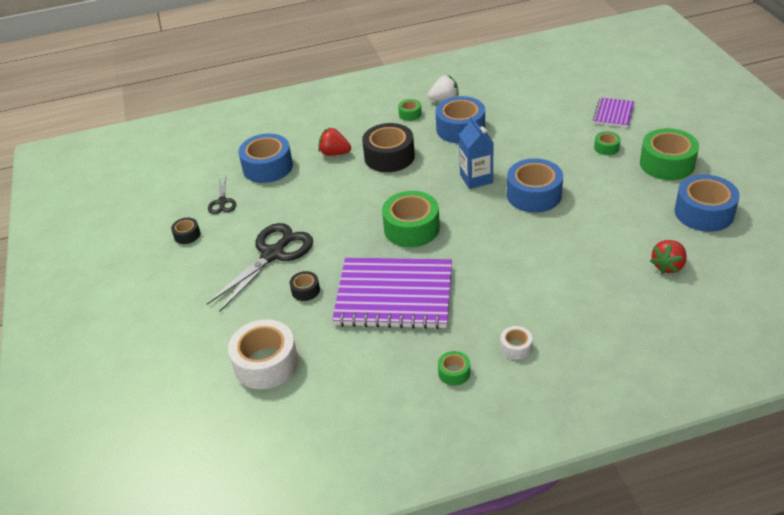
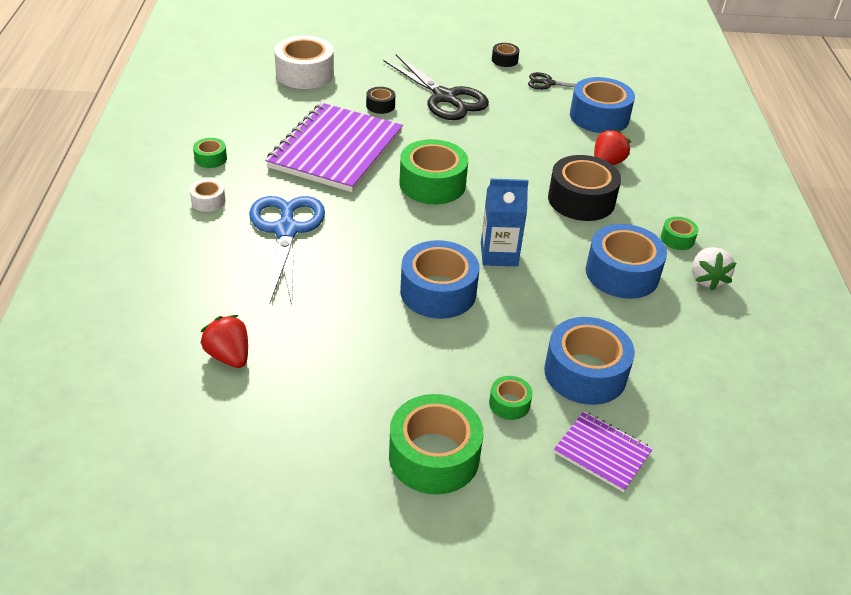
camera: 100 degrees right, 0 degrees up
blue tape [674,175,740,232] -> blue tape moved to [544,317,635,405]
none -> blue scissors [249,196,325,304]

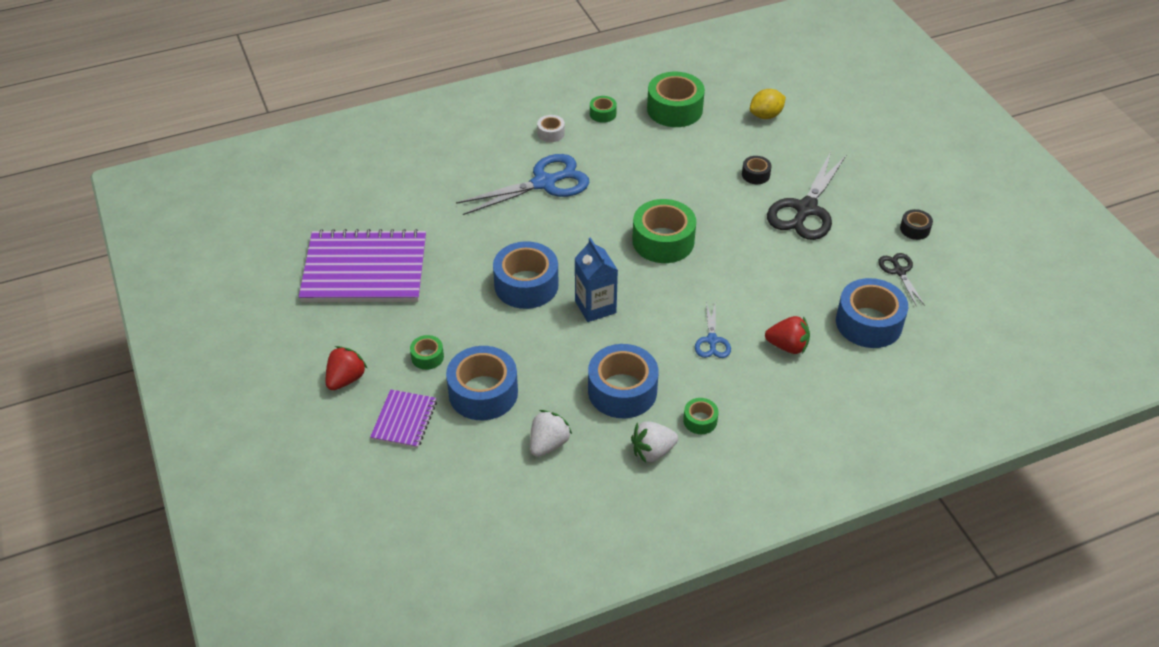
camera: 70 degrees right, 5 degrees up
red strawberry [200,315,248,368] -> red strawberry moved to [326,346,368,391]
purple notebook [265,103,403,192] -> purple notebook moved to [299,229,426,302]
white tape [275,36,334,89] -> yellow lemon [750,89,786,119]
green tape [389,394,484,495] -> green tape moved to [647,72,705,127]
black tape [548,155,621,221] -> blue scissors [695,302,731,358]
none -> white strawberry [530,410,572,457]

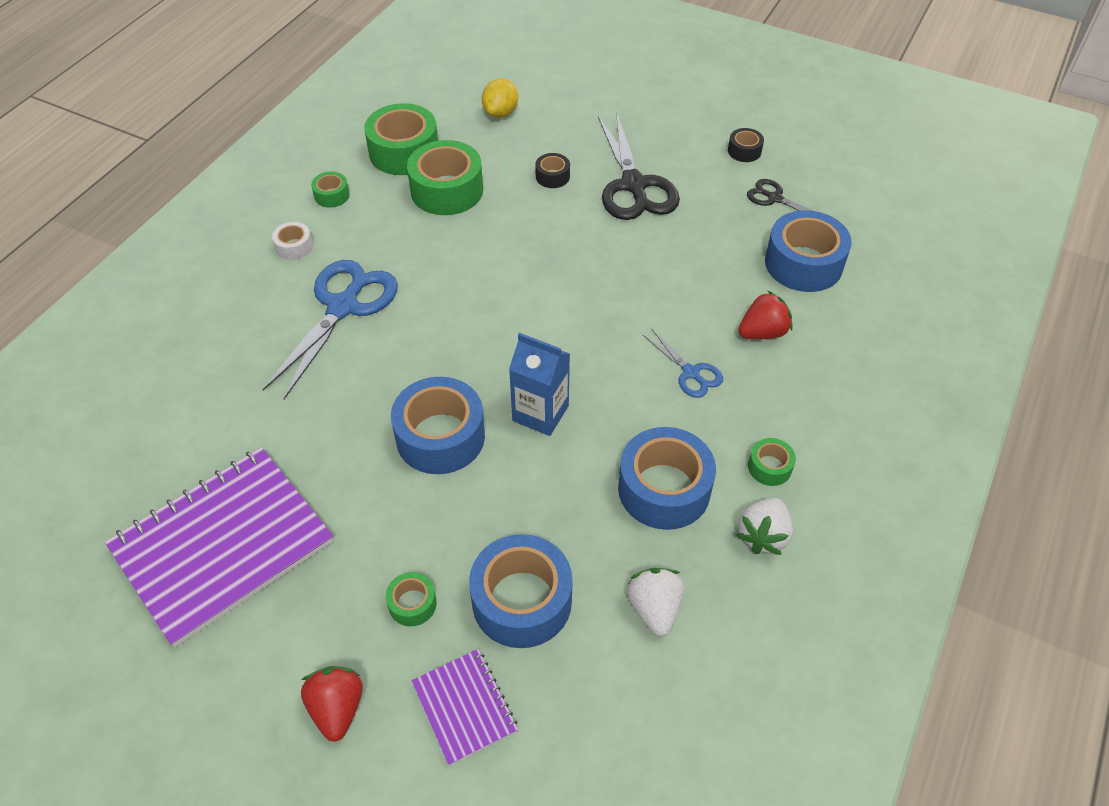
camera: 40 degrees left, 5 degrees up
green tape [632,199,696,263] -> green tape moved to [407,140,483,215]

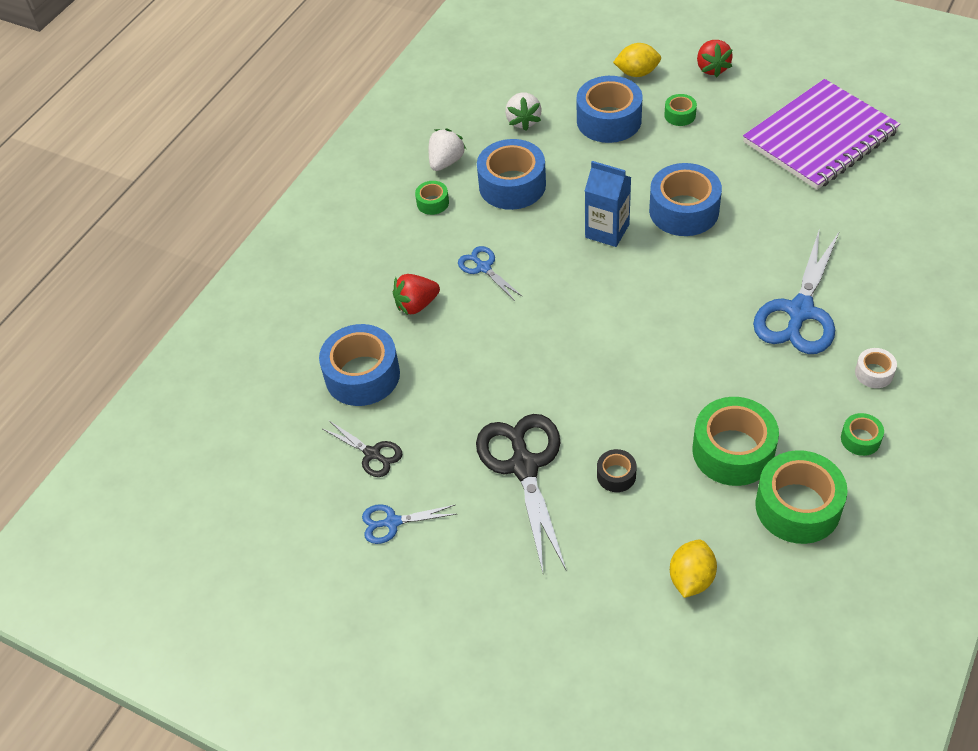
camera: 175 degrees left, 0 degrees up
purple notebook [412,649,518,766] -> yellow lemon [613,43,661,77]
black tape [728,128,764,162] -> blue scissors [362,504,457,544]

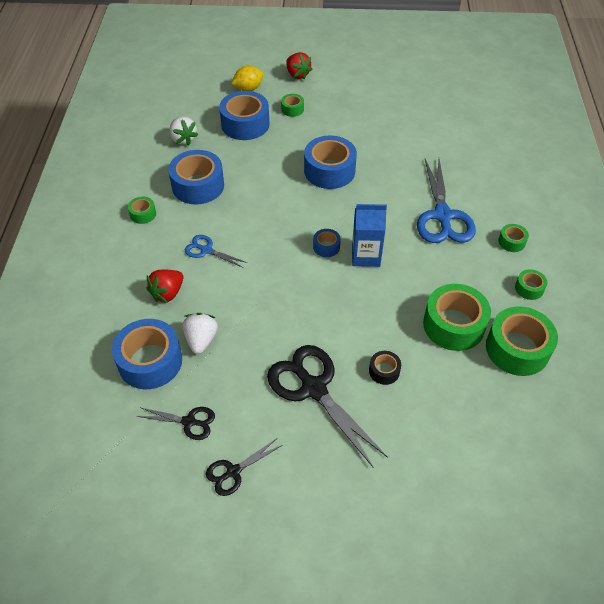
camera: 30 degrees left, 0 degrees up
blue scissors [362,504,457,544] -> black scissors [206,439,283,496]
white strawberry [429,128,466,171] -> white strawberry moved to [182,313,218,354]
blue carton [585,161,631,247] -> blue carton moved to [352,204,387,267]
yellow lemon [670,540,717,598] -> none
purple notebook [743,79,900,190] -> none
white tape [855,348,897,388] -> green tape [498,224,529,252]
none -> blue tape [313,229,341,257]

